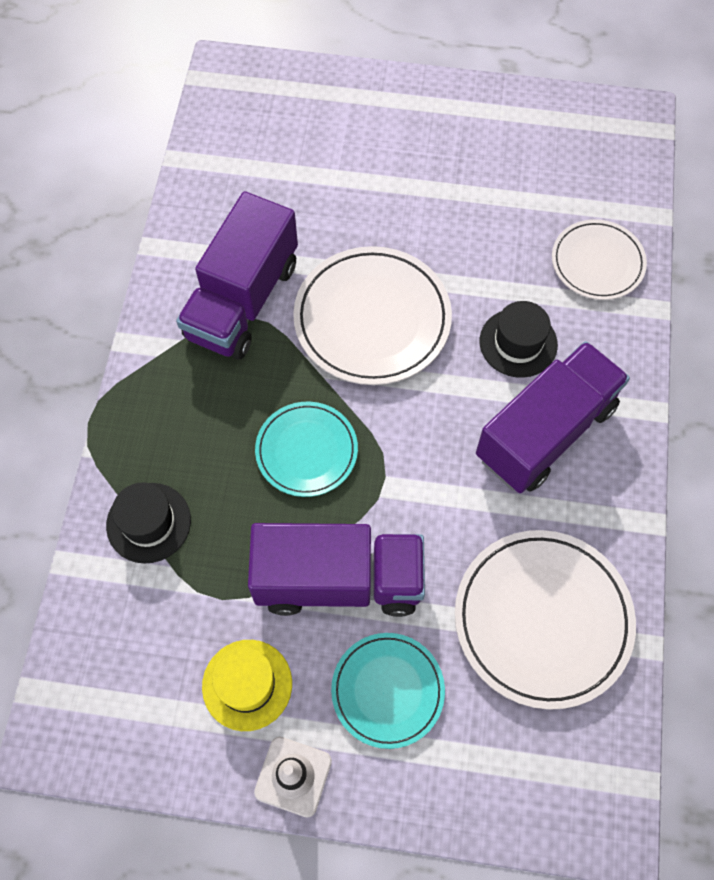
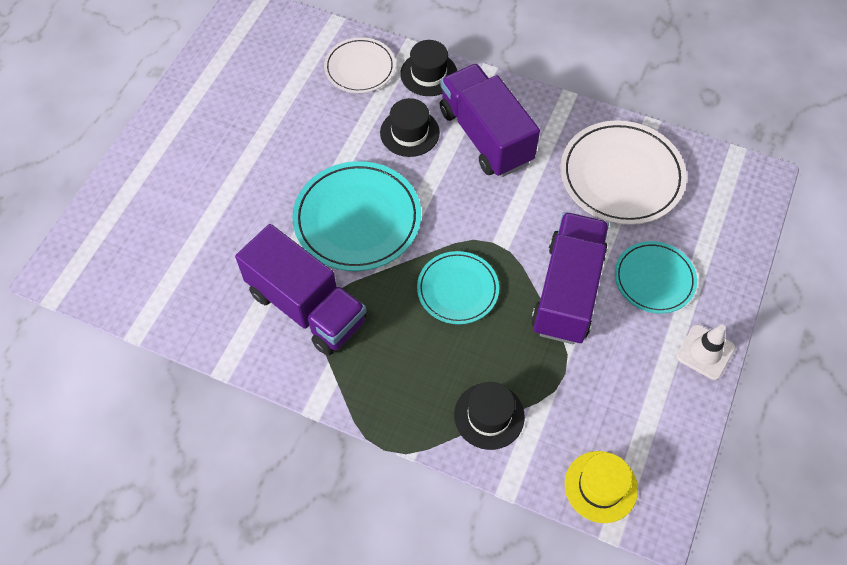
camera: 75 degrees left, 5 degrees down
yellow hat [202,640,292,731] -> yellow hat moved to [565,451,638,523]
white plate [293,246,452,385] -> turquoise plate [292,161,421,271]
none -> black hat [400,40,457,96]

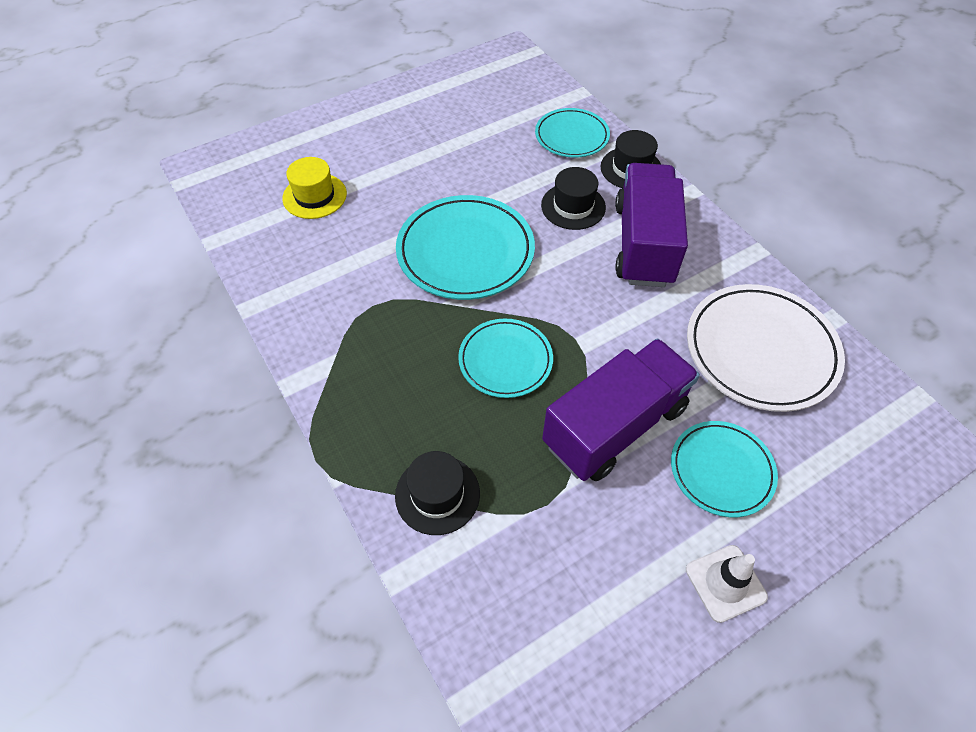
camera: 35 degrees right, 5 degrees down
purple truck [235,224,366,356] -> none
white plate [324,37,396,93] -> turquoise plate [535,108,610,158]
yellow hat [565,451,638,523] -> yellow hat moved to [282,157,347,219]

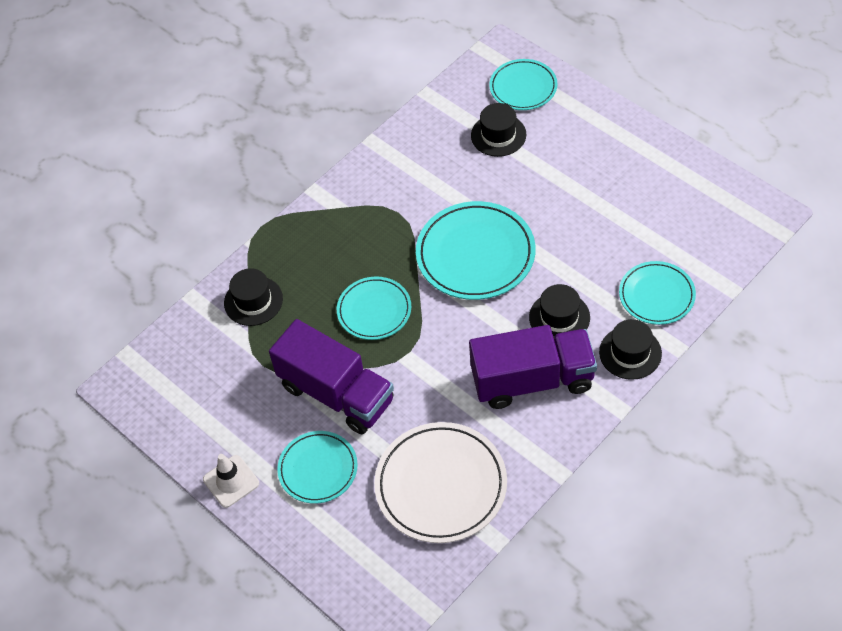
camera: 80 degrees right, 0 degrees up
yellow hat [282,157,347,219] -> black hat [471,103,526,157]
none -> turquoise plate [489,59,557,110]

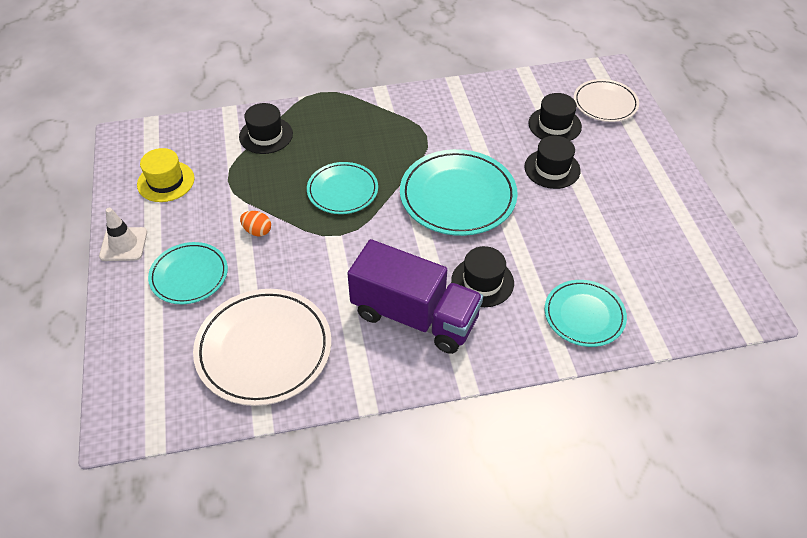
camera: 30 degrees right, 5 degrees down
purple truck [269,319,394,434] -> orange egg [240,211,271,237]
turquoise plate [489,59,557,110] -> white plate [574,79,639,122]
black hat [599,319,662,380] -> black hat moved to [524,136,581,189]
none -> yellow hat [137,148,194,202]

